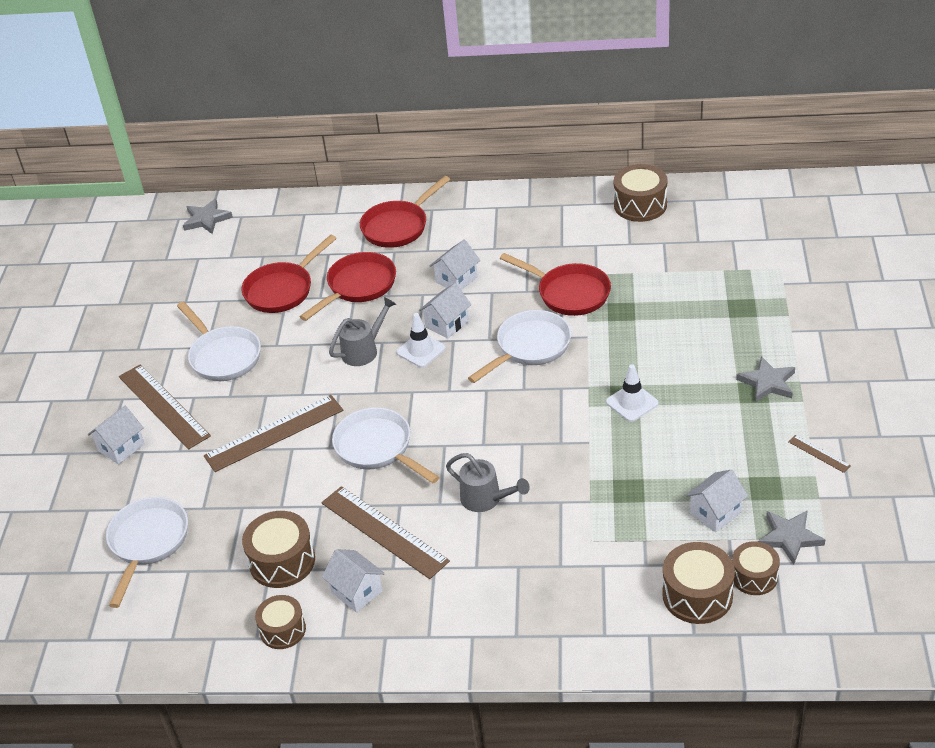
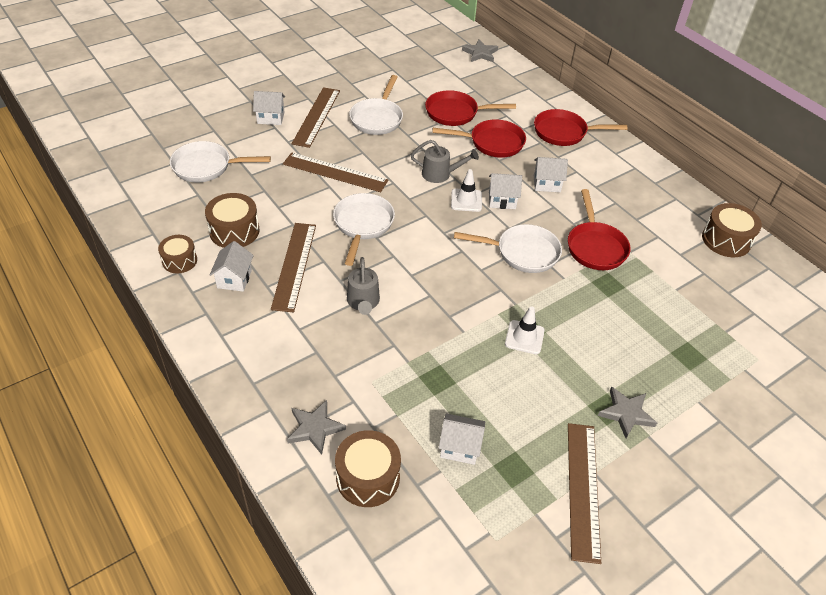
camera: 45 degrees right, 5 degrees up
white pan [106,497,188,608] -> white pan turned 150 degrees counterclockwise [170,141,271,182]
brown drum [732,541,780,595] -> none
grey star [758,510,825,565] -> grey star moved to [287,400,346,455]
brown ruler [788,435,851,473] -> brown ruler [568,423,601,564], size x2.31

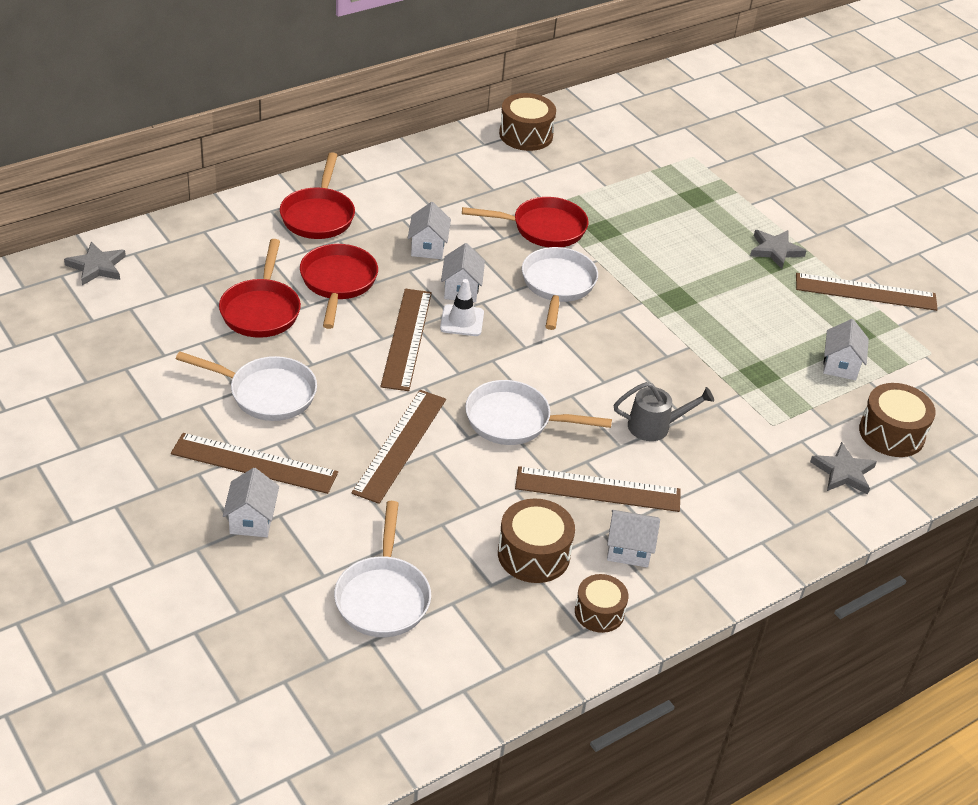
camera: 90 degrees left, 5 degrees down
grey watering can [411,140,479,183] -> brown ruler [381,289,432,391]
white traffic cone [505,306,545,354] -> none

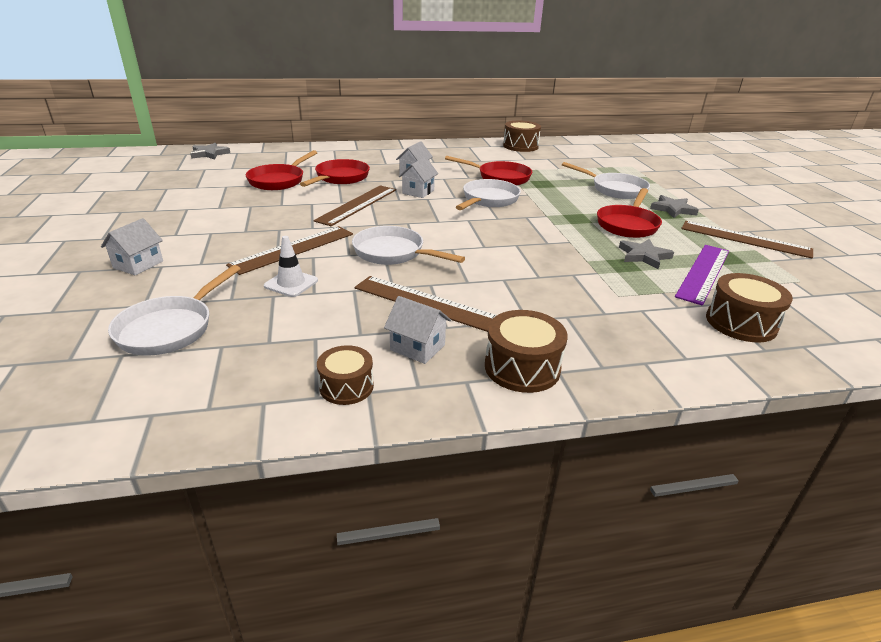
camera: 25 degrees right, 10 degrees down
brown ruler [171,433,338,494] -> none
white pan [176,352,317,421] -> white pan moved to [562,162,650,199]
red pan [280,152,355,239] -> red pan moved to [597,188,662,238]
white traffic cone [440,279,484,336] -> white traffic cone moved to [264,236,318,297]
brown drum [498,498,575,583] -> brown drum moved to [485,310,568,393]
grey watering can [614,382,714,441] -> none
grey star [810,442,877,495] -> grey star moved to [619,239,674,269]
white house [823,319,869,380] -> purple ruler [675,245,729,306]

